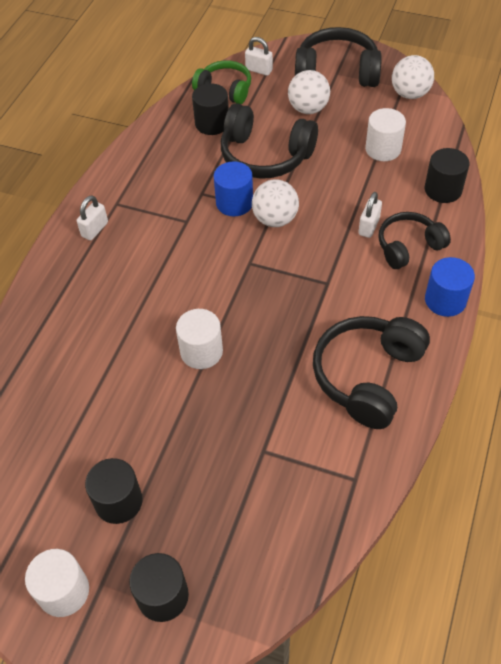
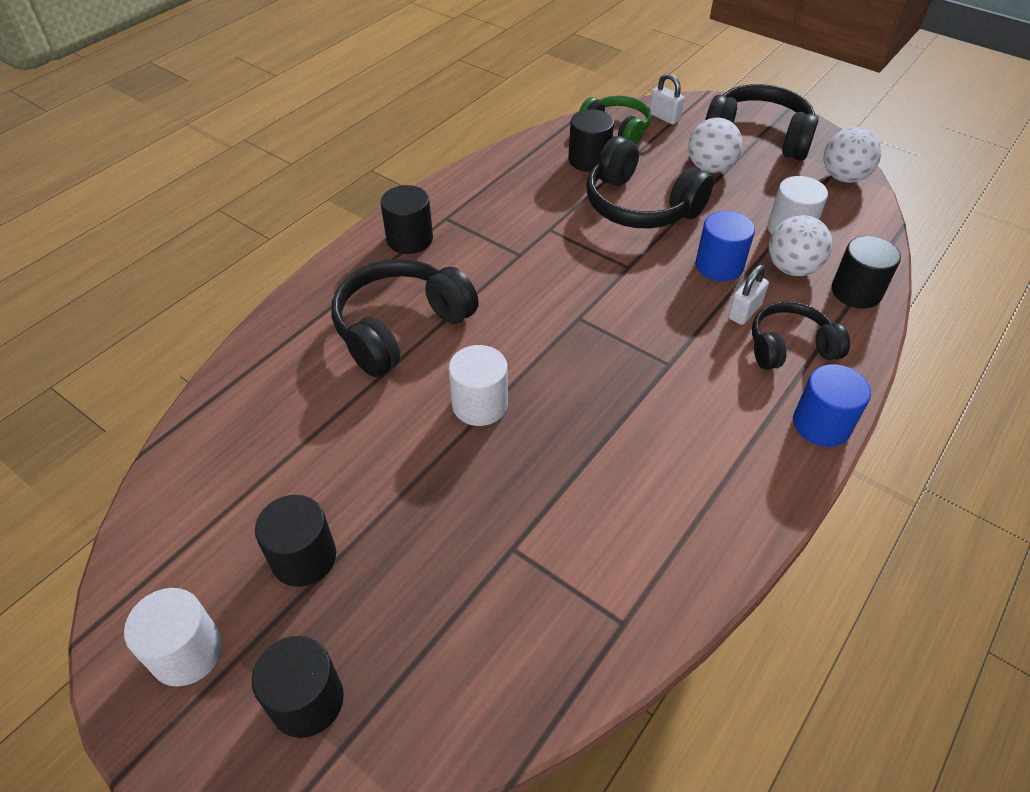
camera: 15 degrees right, 5 degrees down
white padlock [77,195,108,240] -> black cylinder [380,185,433,254]
blue cylinder [214,161,253,216] -> blue cylinder moved to [696,211,755,281]
white ball [252,179,299,227] -> white ball moved to [769,215,833,276]
black headphones [313,316,430,429] -> black headphones moved to [331,259,479,377]

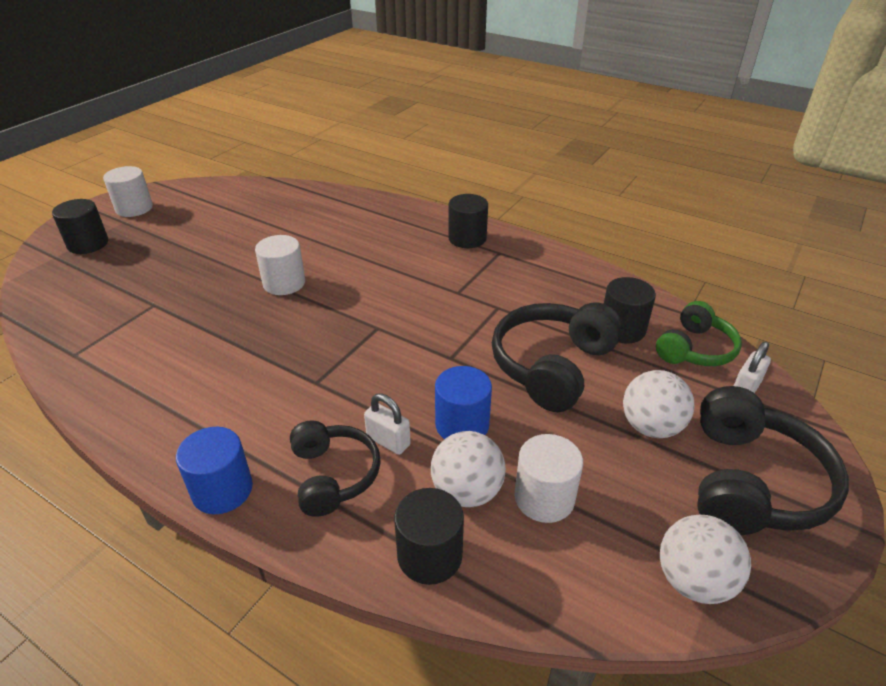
camera: 85 degrees right, 10 degrees down
black cylinder [255,495,336,587] -> none
black headphones [331,259,479,377] -> none

